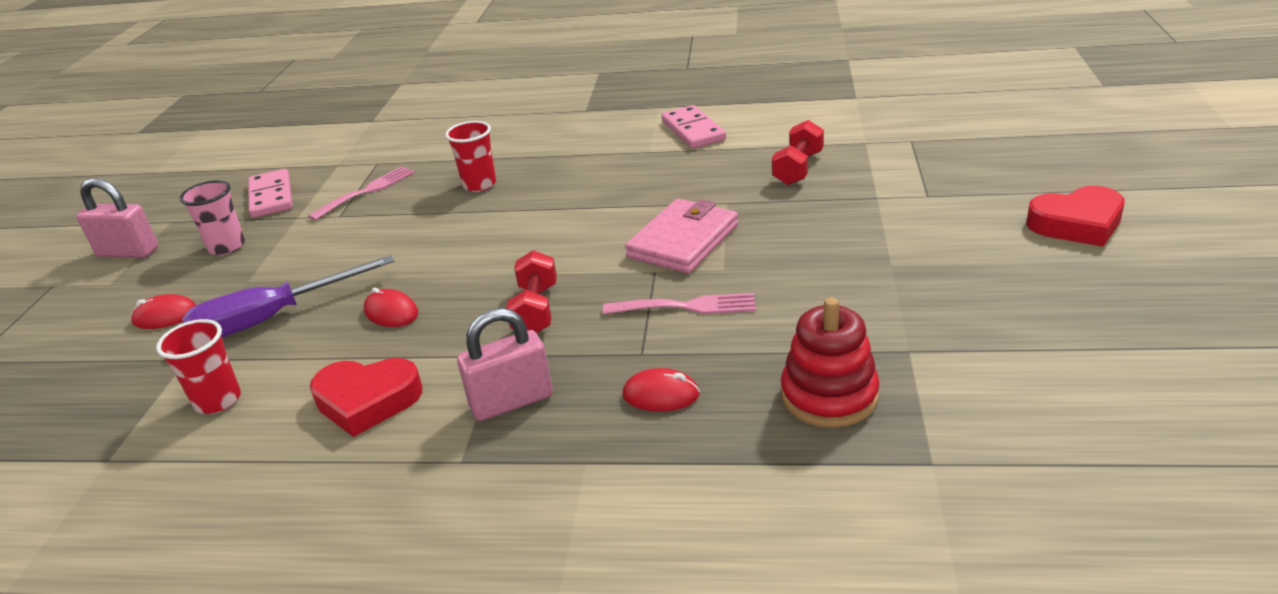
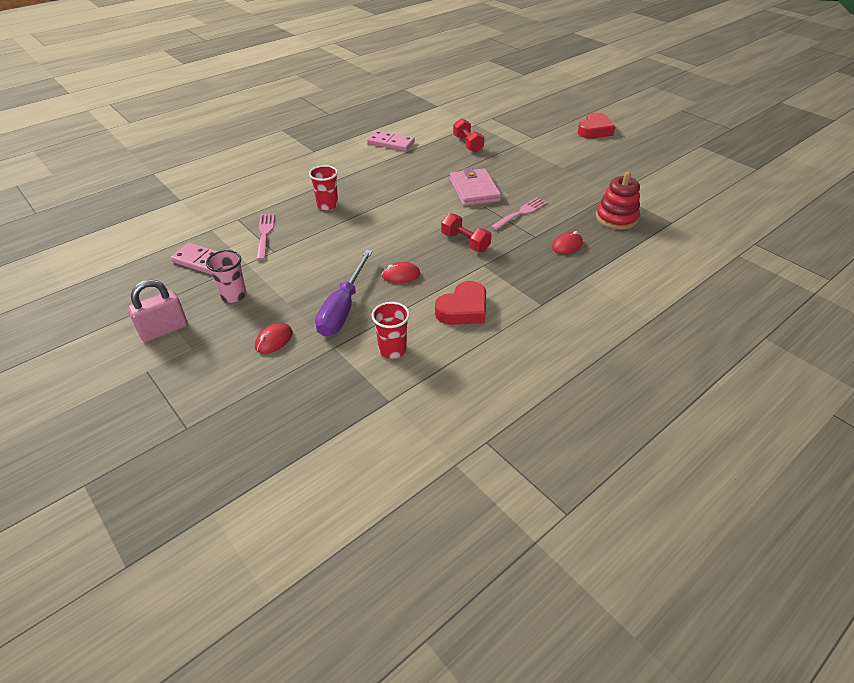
camera: 50 degrees left, 10 degrees up
pink padlock [457,308,553,421] -> none

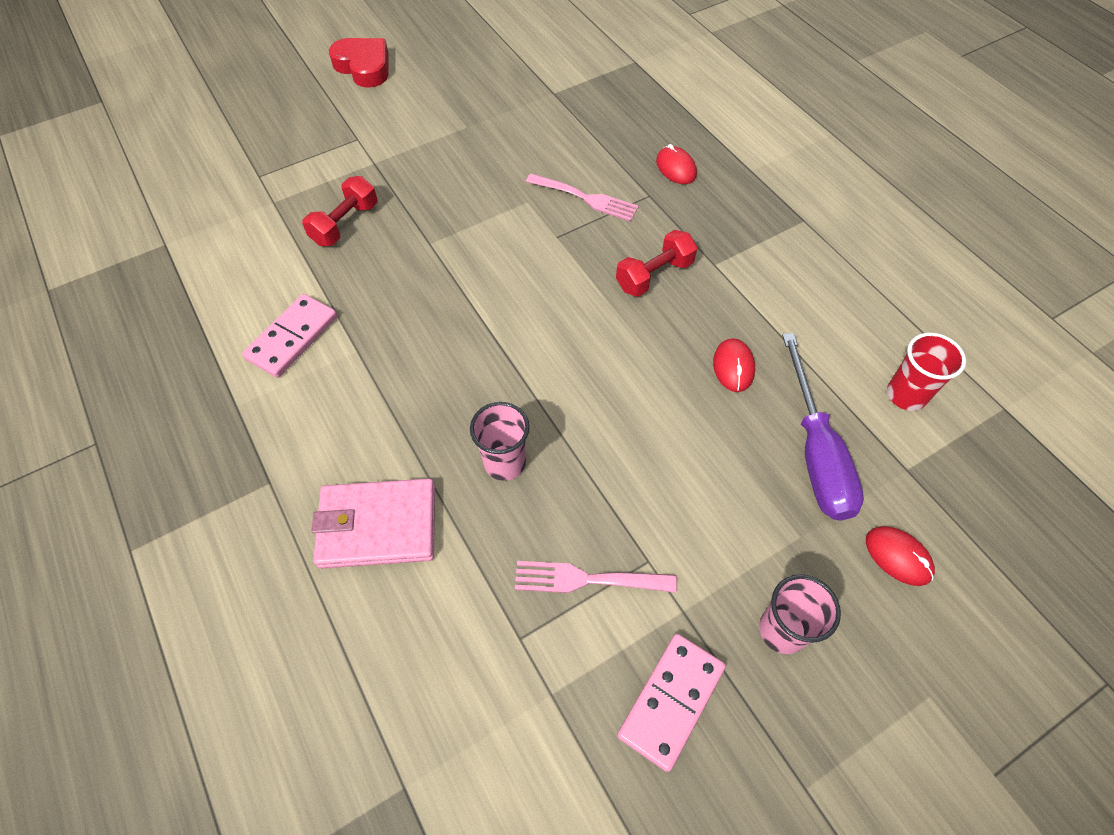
camera: 80 degrees left, 15 degrees up
pink padlock [127,279,188,342] -> none
red cup [309,165,338,211] -> pink cup [470,402,529,481]
purple screwdriver [315,250,373,336] -> purple screwdriver turned 60 degrees clockwise [782,333,864,521]
red heart [435,281,486,325] -> none
pink wallet [450,168,501,206] -> pink wallet moved to [312,478,435,568]
red dumbbell [453,118,484,152] -> red dumbbell turned 45 degrees counterclockwise [302,176,377,246]
pink fork [491,197,547,230] -> pink fork turned 150 degrees clockwise [526,174,639,221]
red stacking toy [596,171,640,230] -> none

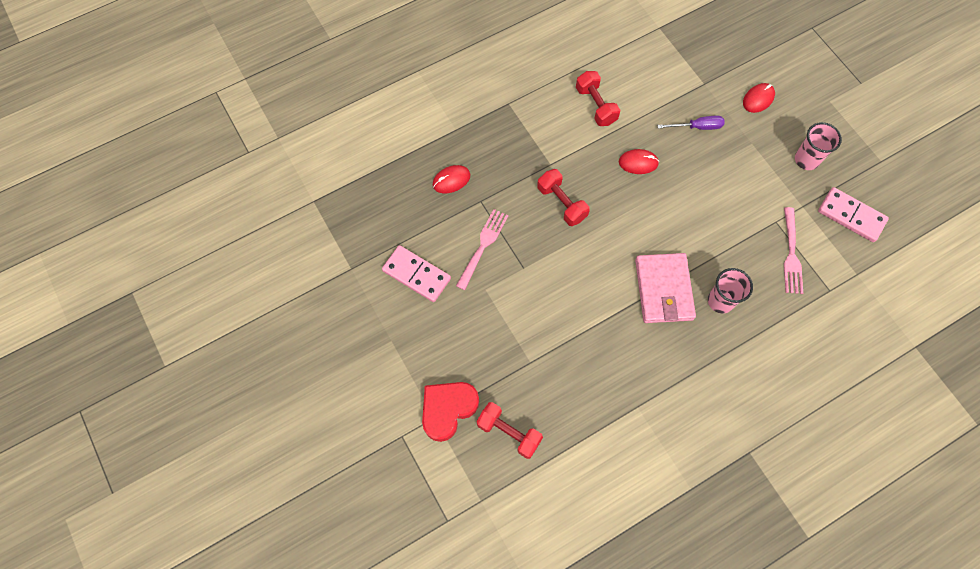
camera: 90 degrees left, 10 degrees up
pink domino [242,294,337,378] -> pink domino moved to [382,245,451,302]
pink wallet [312,478,435,568] -> pink wallet moved to [635,253,696,323]
red heart [329,38,388,88] -> red heart moved to [422,382,479,442]
purple screwdriver [782,333,864,521] -> purple screwdriver [657,116,725,130], size x0.53
red cup [887,333,966,411] -> none
none -> red dumbbell [576,71,620,126]

